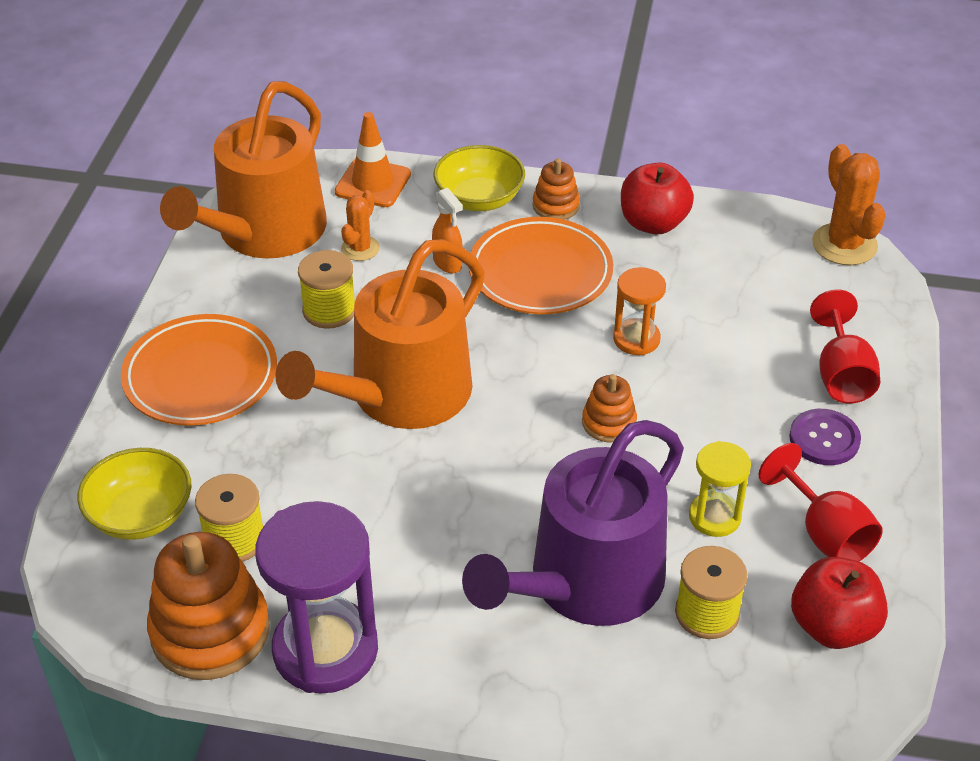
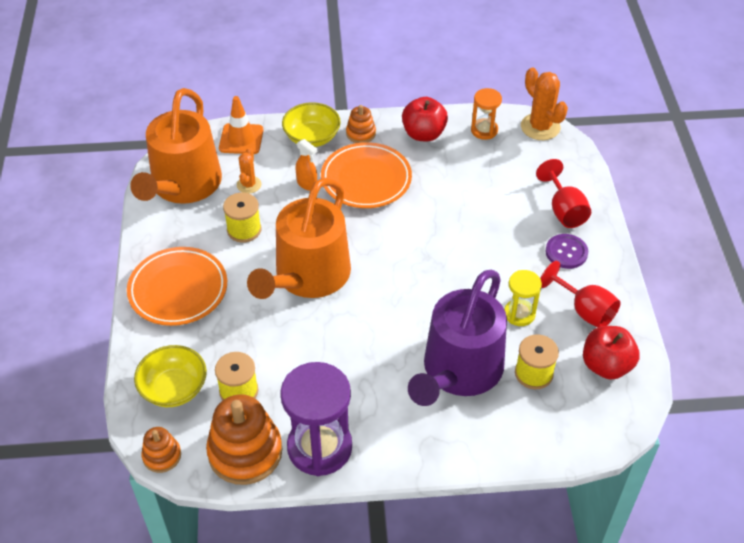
camera: 15 degrees left, 5 degrees up
orange stacking toy [582,374,637,442] -> orange stacking toy moved to [141,427,181,473]
orange hourglass [613,267,666,355] -> orange hourglass moved to [471,88,502,140]

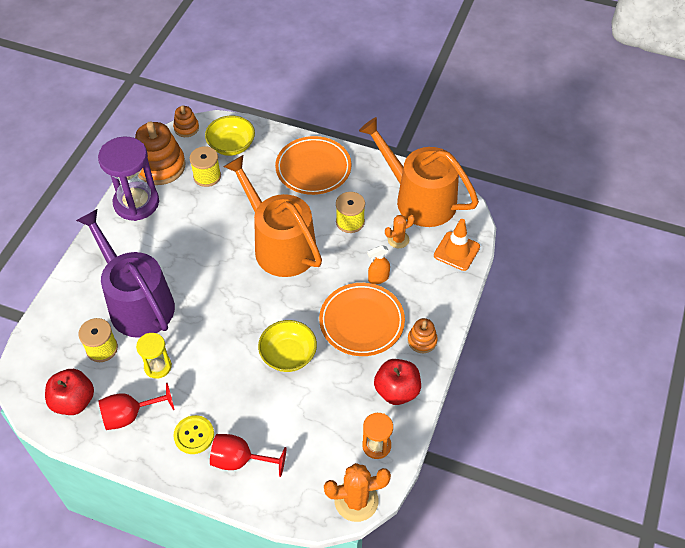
camera: 115 degrees right, 5 degrees up
orange cactus [237,148,262,194] -> orange cactus turned 60 degrees counterclockwise [385,215,415,248]
yellow bowl [282,102,341,147] -> yellow bowl moved to [258,320,317,372]
purple button [546,234,588,269] -> yellow button [174,415,214,454]

